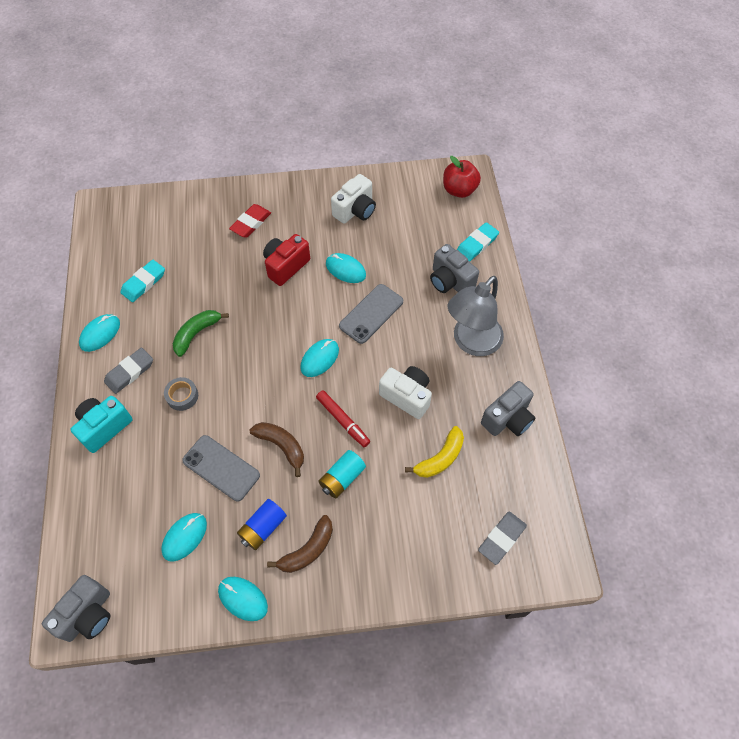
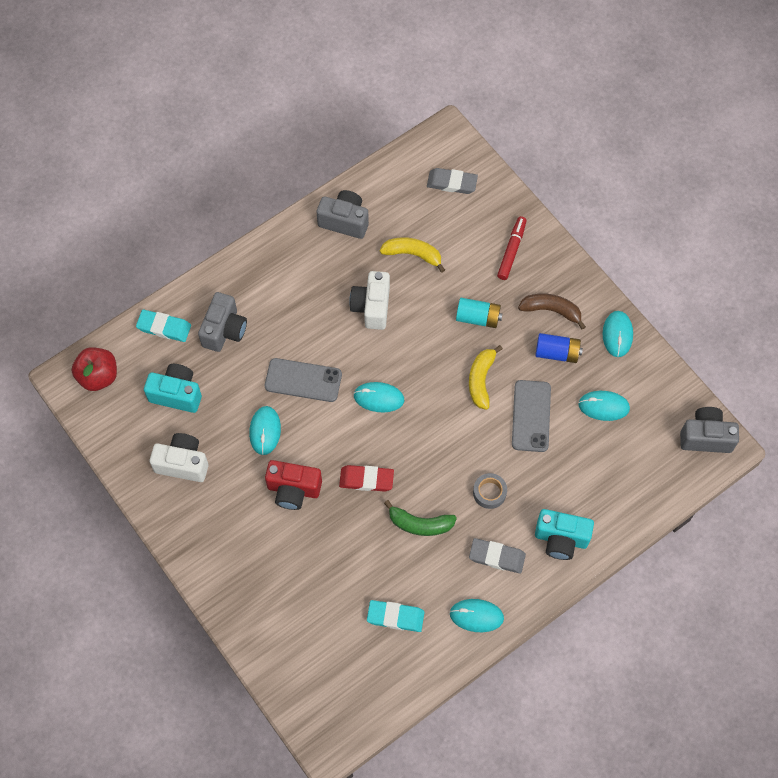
camera: 120 degrees left, 5 degrees up
red eraser [229,204,271,238] -> red eraser moved to [339,465,394,492]
brown banana [250,422,304,477] -> yellow banana [469,345,503,410]
red marker [316,390,370,447] -> red marker moved to [497,216,527,280]
grey lamp [448,276,504,356] -> none
none -> turquoise camera [144,364,202,413]

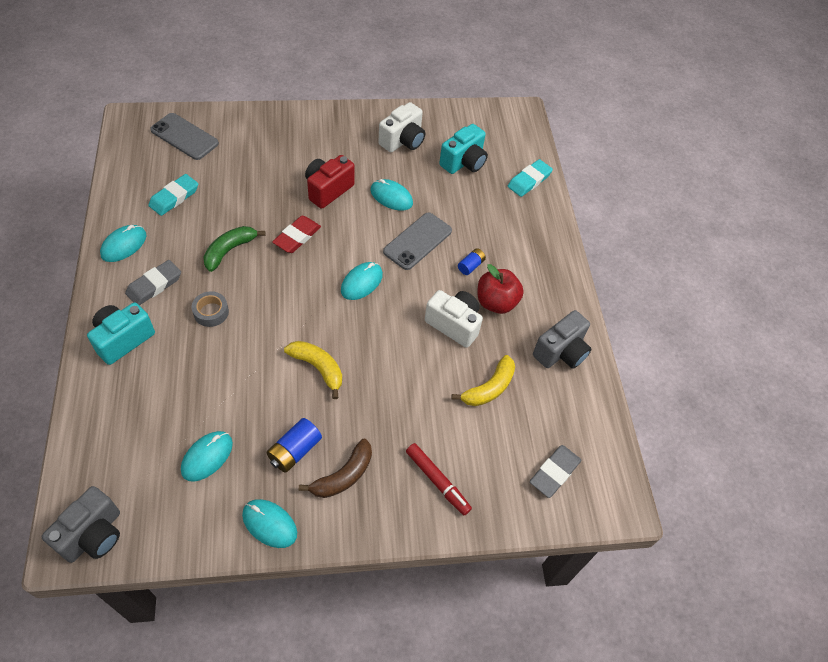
camera: 115 degrees right, 10 degrees down
red apple [72,347,117,391] -> red apple moved to [477,264,524,314]
grey camera [198,292,247,352] -> none
turquoise battery [456,298,502,328] -> none
grey phone [512,380,551,452] -> grey phone moved to [150,113,219,160]
none -> blue battery [458,248,486,275]

